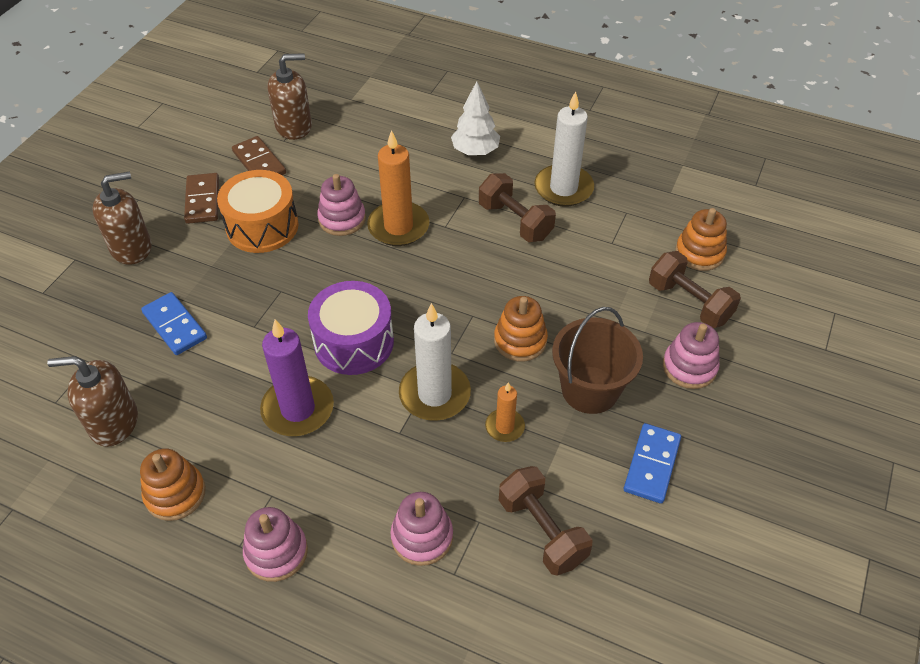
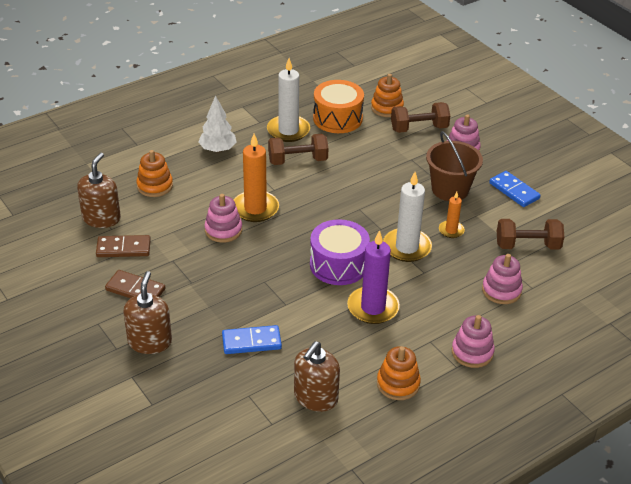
camera: 60 degrees left, 10 degrees down
orange drum [217,170,299,253] -> orange drum moved to [313,80,364,133]
orange stacking toy [494,296,548,362] -> orange stacking toy moved to [136,150,173,197]

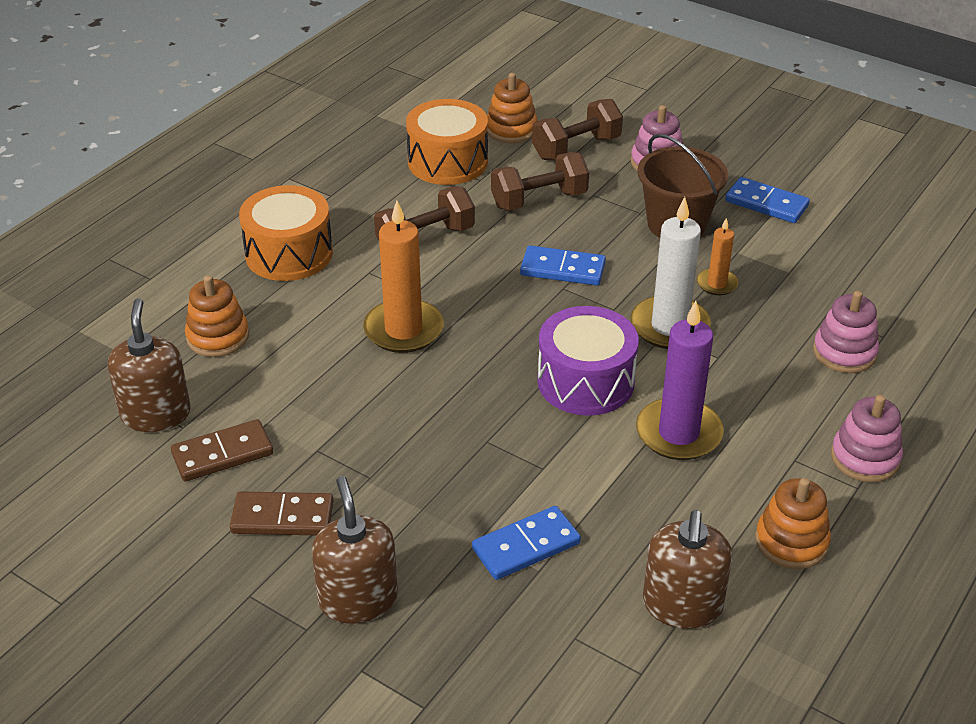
camera: 20 degrees left, 0 degrees up
white tree [198,95,237,153] -> orange drum [239,185,333,281]
pink stacking toy [204,194,242,243] -> none
white candle [267,58,310,142] -> none
brown dumbbell [497,219,564,250] -> brown dumbbell moved to [491,152,589,211]
none -> blue domino [520,245,606,286]

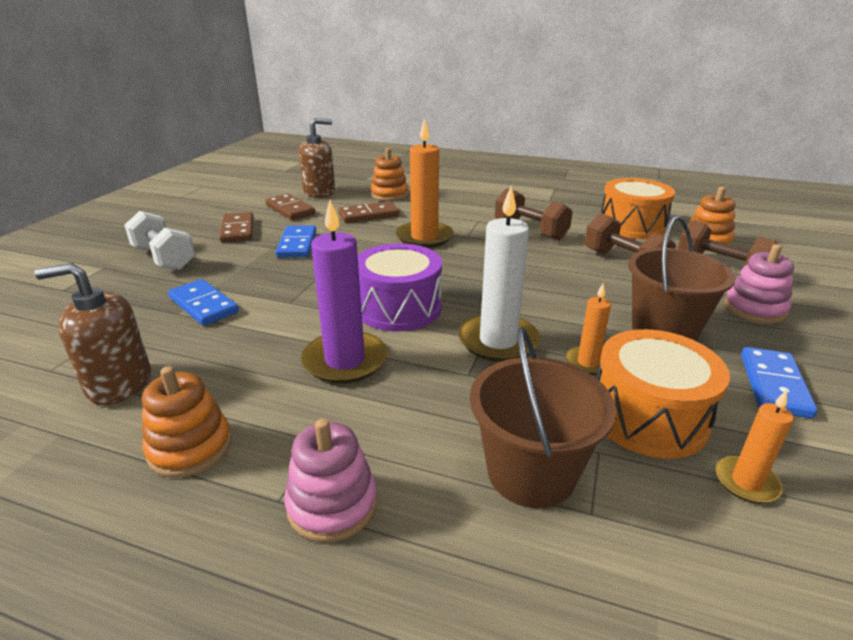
camera: 75 degrees right, 10 degrees down
orange drum [239,185,333,281] -> orange drum moved to [597,329,730,458]
brown soap dispenser [312,476,398,623] -> white dumbbell [124,211,195,270]
blue domino [520,245,606,286] -> blue domino moved to [275,225,316,258]
pink stacking toy [813,291,879,373] -> brown bucket [470,327,616,508]
none -> brown domino [338,201,399,223]
none -> orange candle [716,390,794,503]

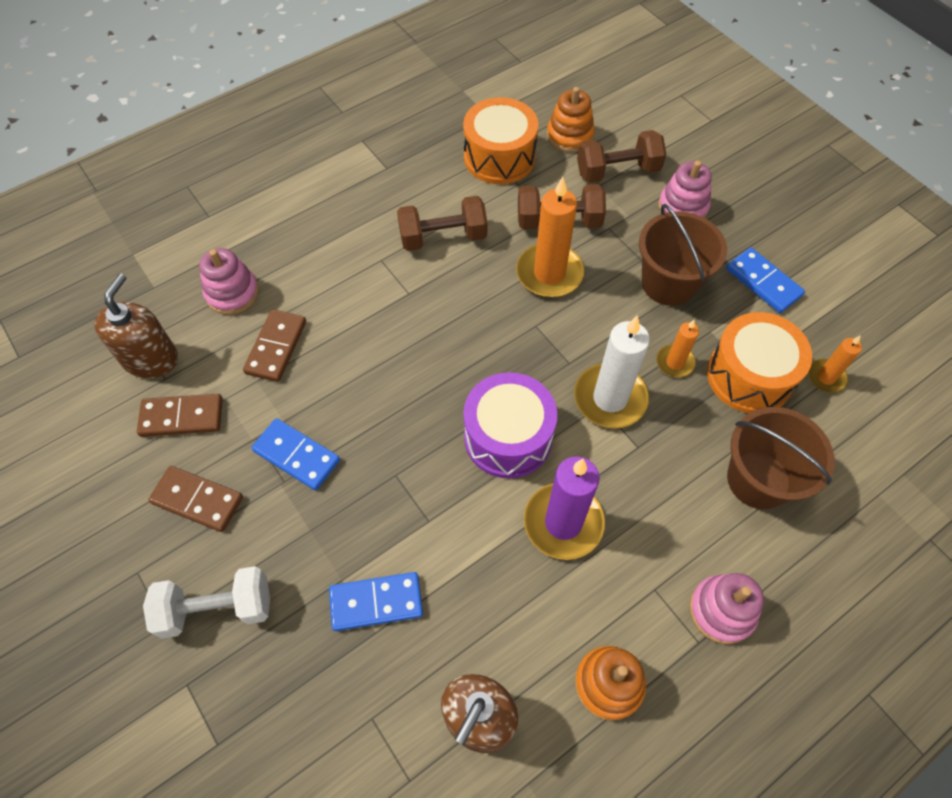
camera: 55 degrees left, 30 degrees up
orange stacking toy [371,148,408,201] -> pink stacking toy [199,248,259,315]
orange candle [396,118,454,248] -> orange candle moved to [516,177,584,297]

